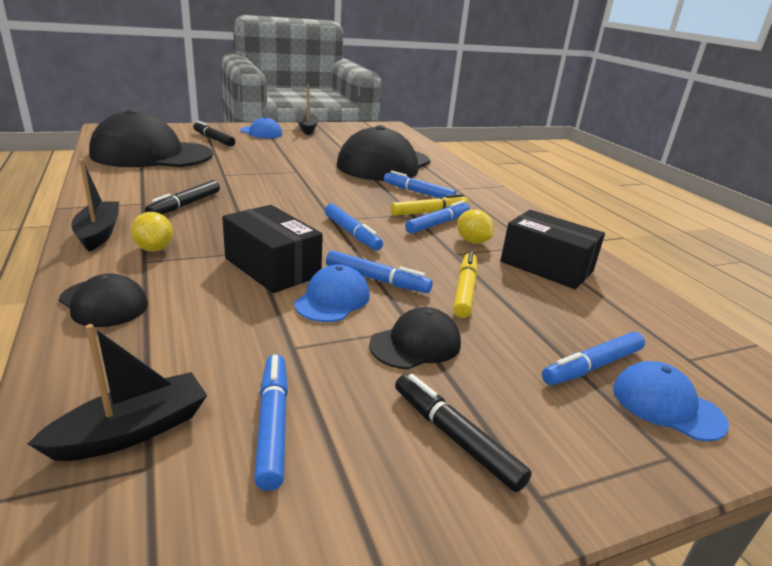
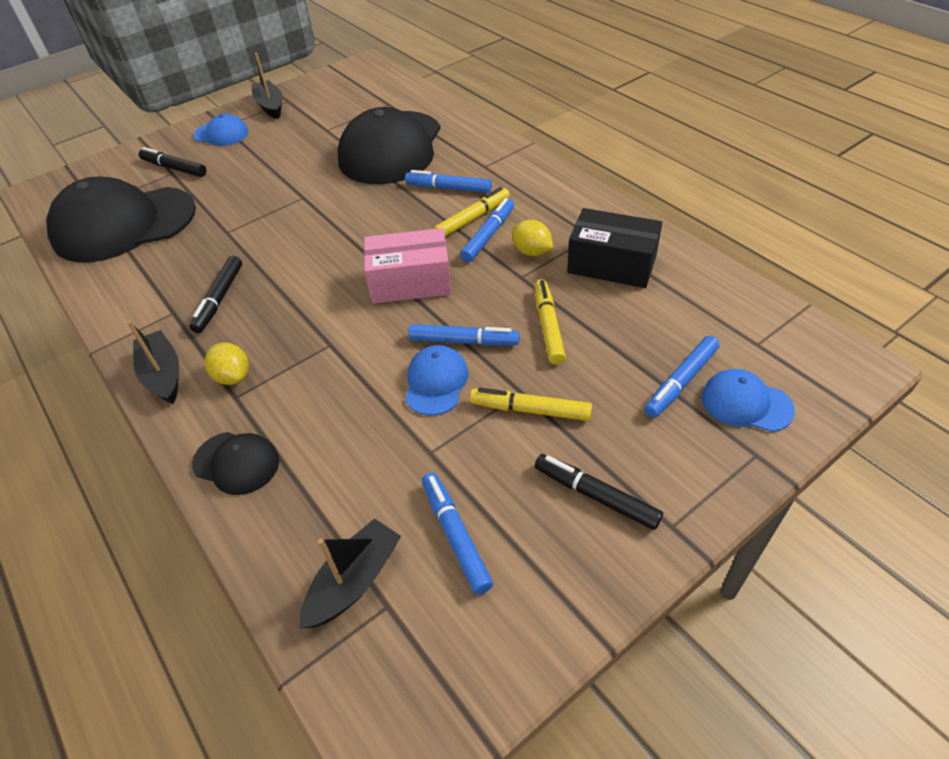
camera: 10 degrees left, 20 degrees up
black box [222,205,323,293] -> none
blue marker [325,204,383,251] -> pink box [364,228,452,304]
black cap [369,307,461,369] -> yellow marker [470,388,592,421]

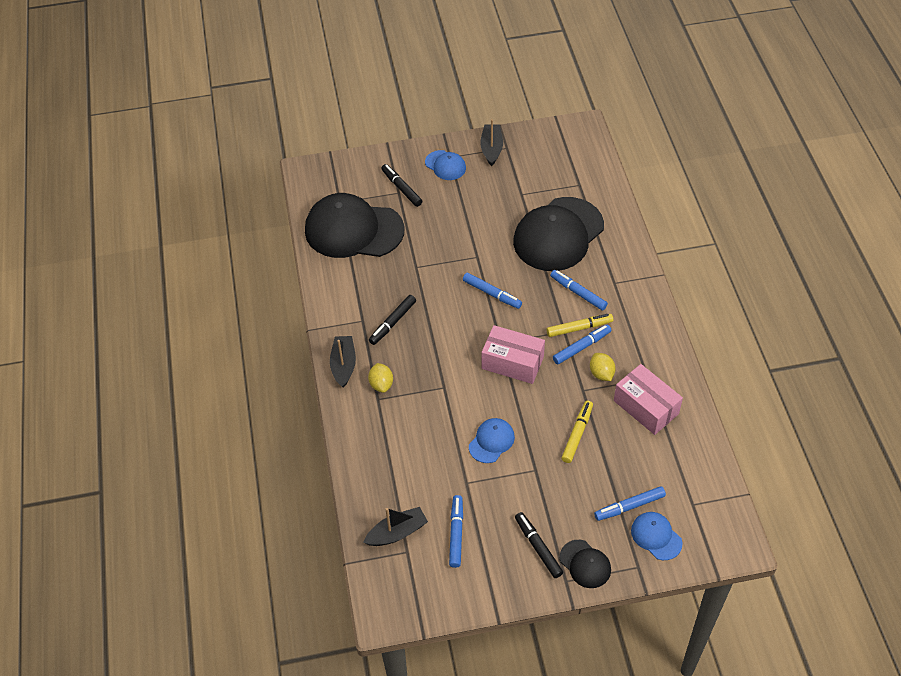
camera: 25 degrees right, 5 degrees up
black cap [192,432,279,495] -> black cap moved to [560,540,611,588]
blue marker [408,324,520,346] -> blue marker moved to [463,273,522,309]
yellow marker [470,388,592,421] -> none
black box [567,208,662,288] -> pink box [614,364,683,435]

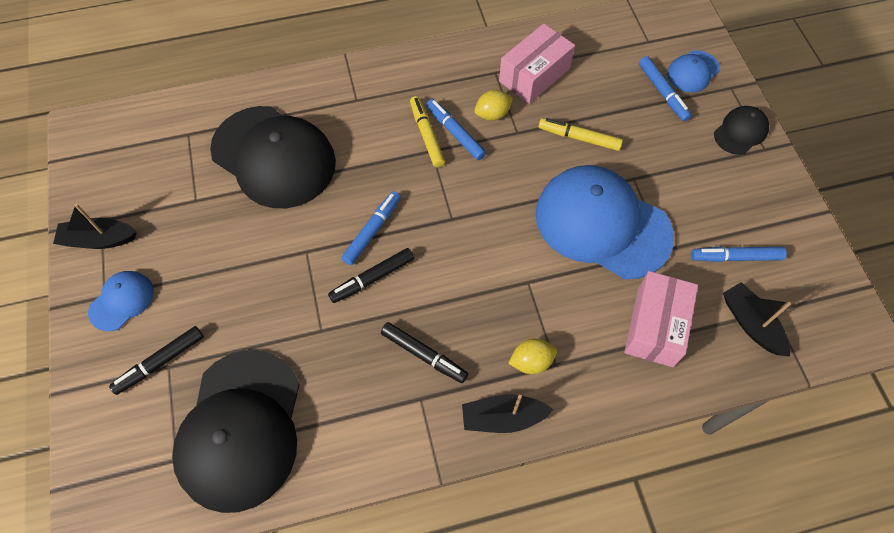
camera: 95 degrees left, 10 degrees up
blue cap [469,418,515,463] -> blue cap [535,165,674,279], size x2.18
pink box [482,325,545,384] -> pink box moved to [624,271,698,367]
black marker [515,512,563,578] -> black marker moved to [328,248,414,303]
blue marker [550,270,608,311] -> none

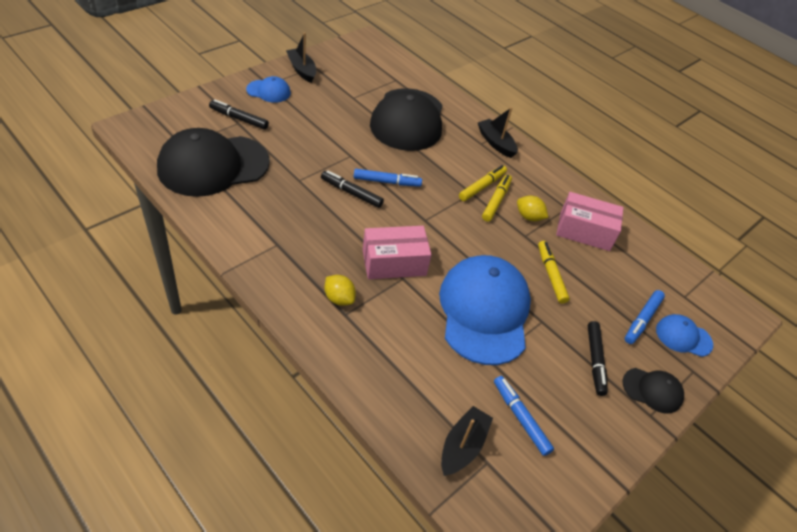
camera: 55 degrees right, 15 degrees down
black marker [381,322,468,383] -> black marker moved to [588,321,608,396]
blue marker [426,99,486,160] -> yellow marker [482,174,512,222]
black boat [462,394,554,433] -> black boat moved to [477,107,518,158]
pink box [624,271,698,367] -> pink box moved to [363,226,432,279]

